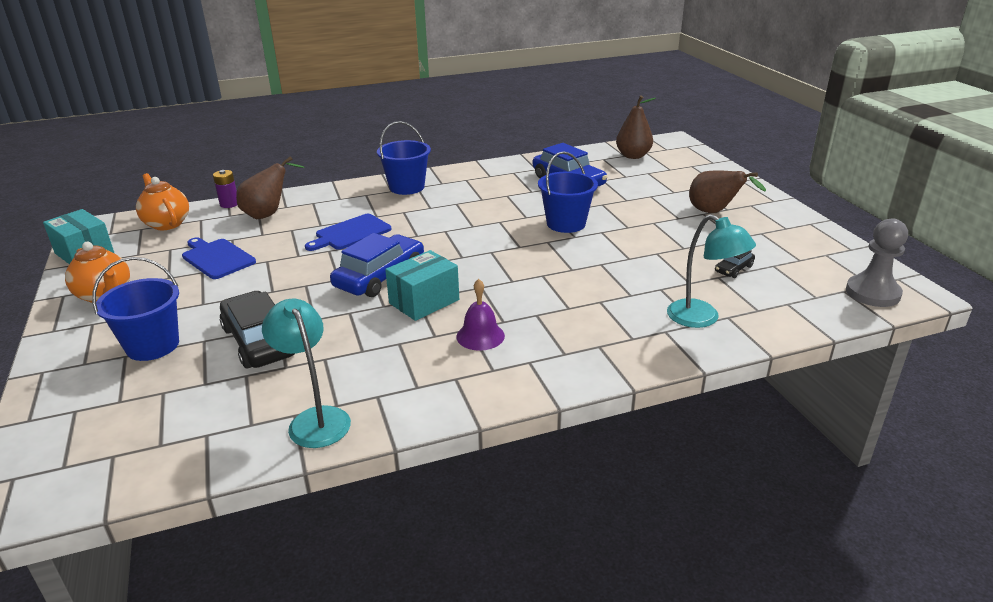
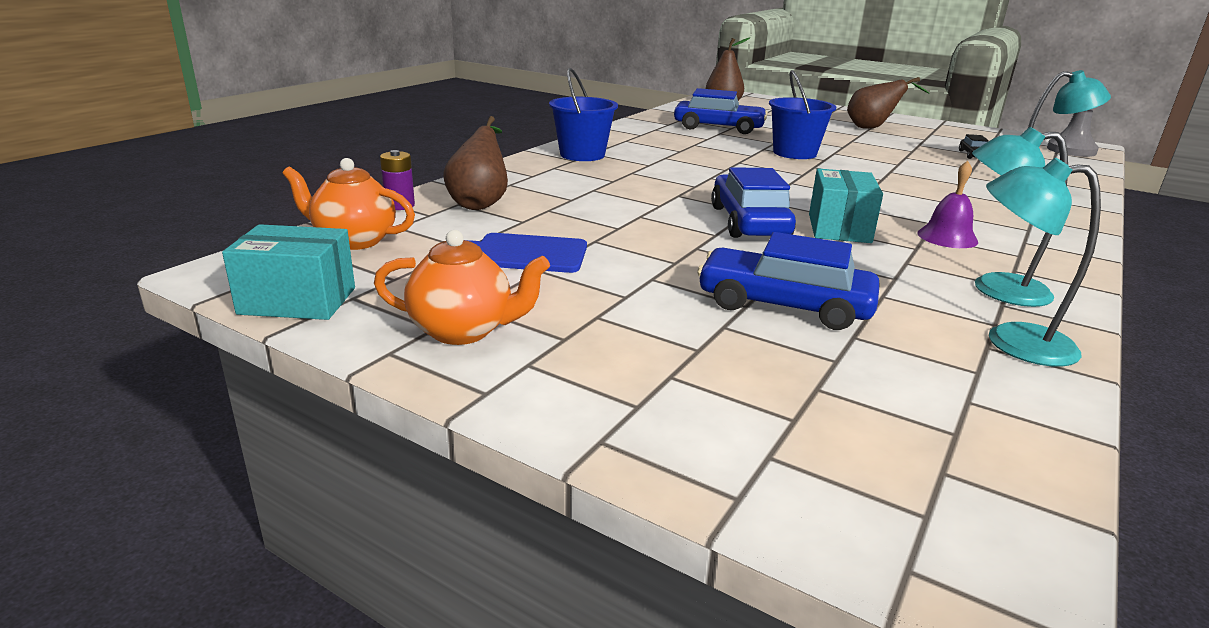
camera: 40 degrees left, 5 degrees down
blue bucket [92,257,179,361] -> none
black car [220,291,294,368] -> blue car [697,232,880,330]
blue cutting board [305,214,392,251] -> none
none -> turquoise lamp [972,127,1068,307]

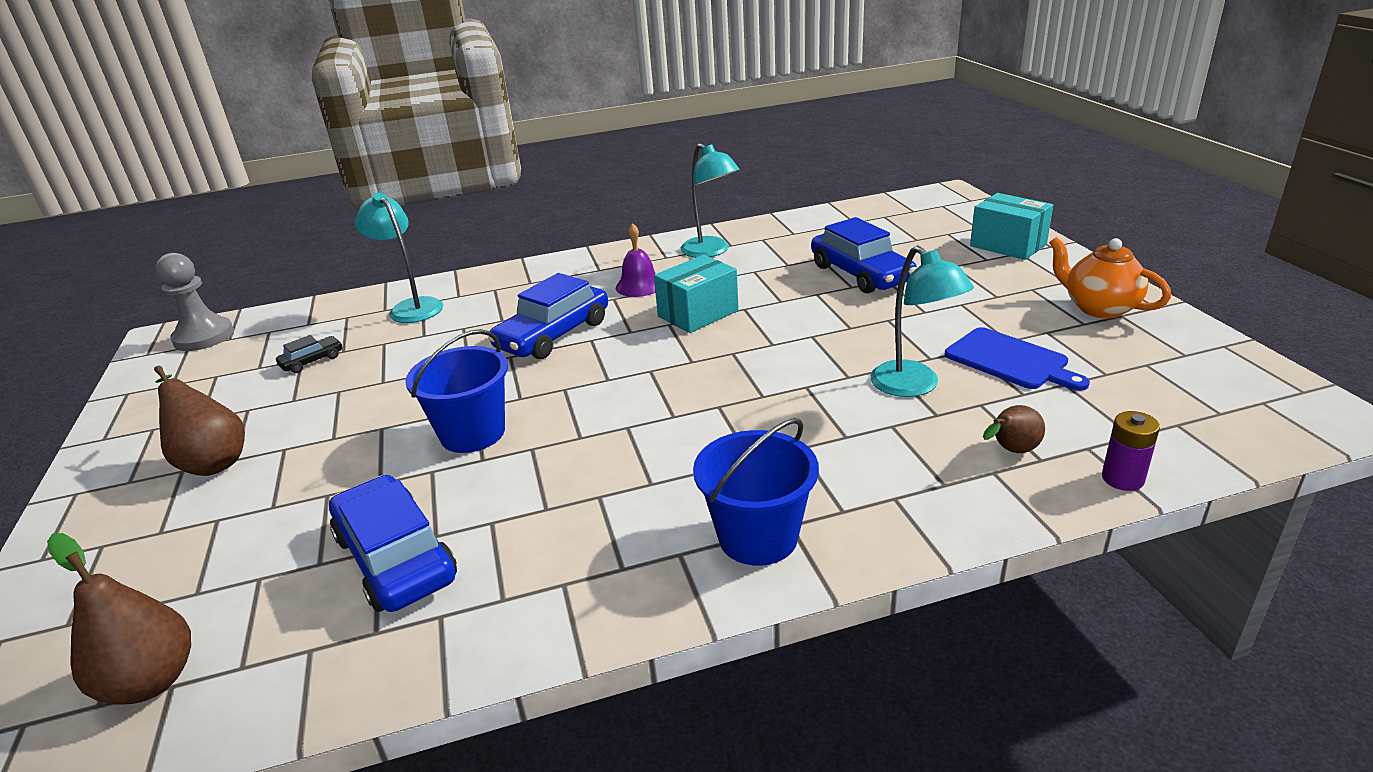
camera: 135 degrees left, 5 degrees up
turquoise box [222,224,355,320] -> turquoise box moved to [970,193,1053,260]
orange teapot [282,158,415,250] -> none
brown pear [443,116,508,210] -> brown pear [983,405,1045,453], size x0.59
blue car [711,167,796,238] -> blue car moved to [488,273,608,359]
turquoise lamp [986,158,1101,367] -> turquoise lamp moved to [870,246,974,397]

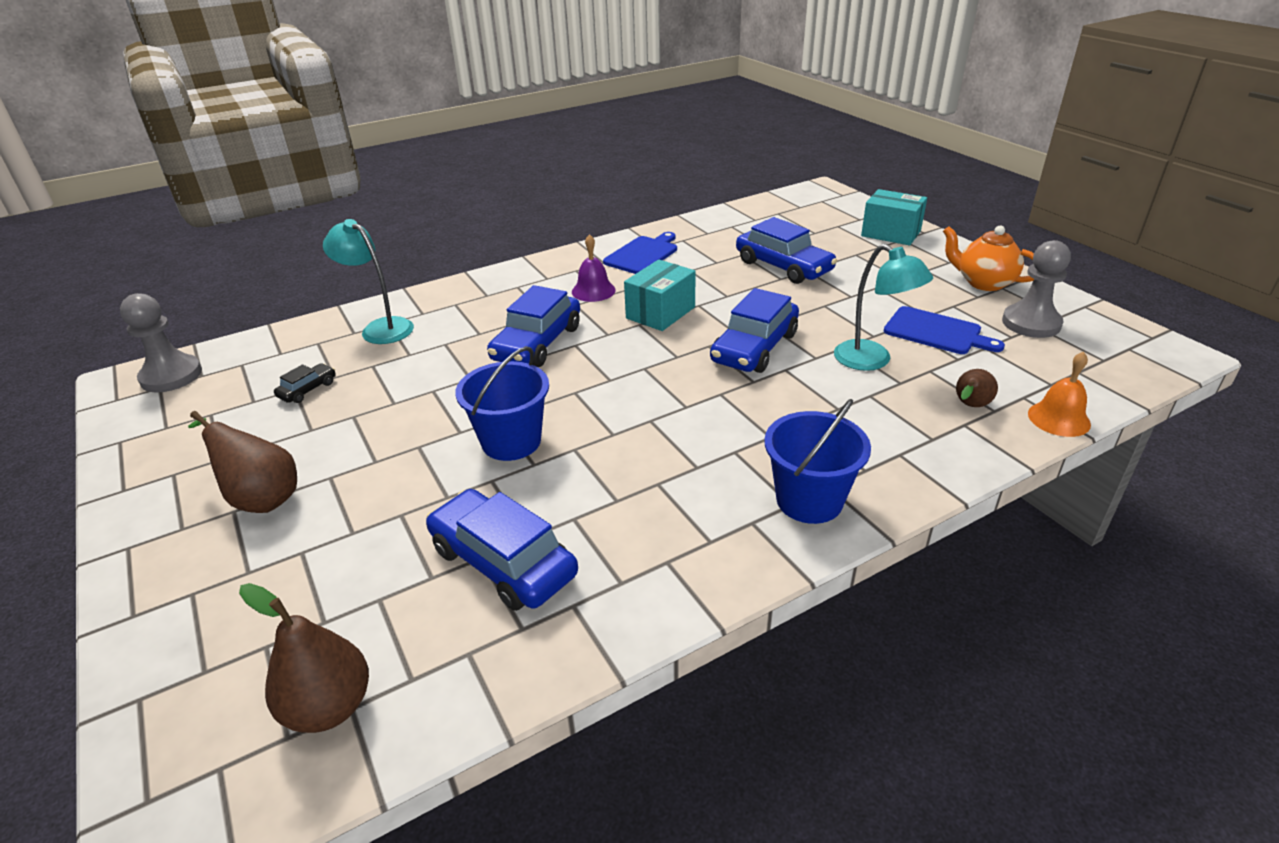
camera: 15 degrees left, 5 degrees up
turquoise lamp [680,143,740,258] -> blue cutting board [603,232,677,274]
purple battery [1102,411,1160,491] -> orange bell [1028,352,1091,437]
none -> blue car [710,288,799,373]
none -> grey pawn [1002,240,1071,338]

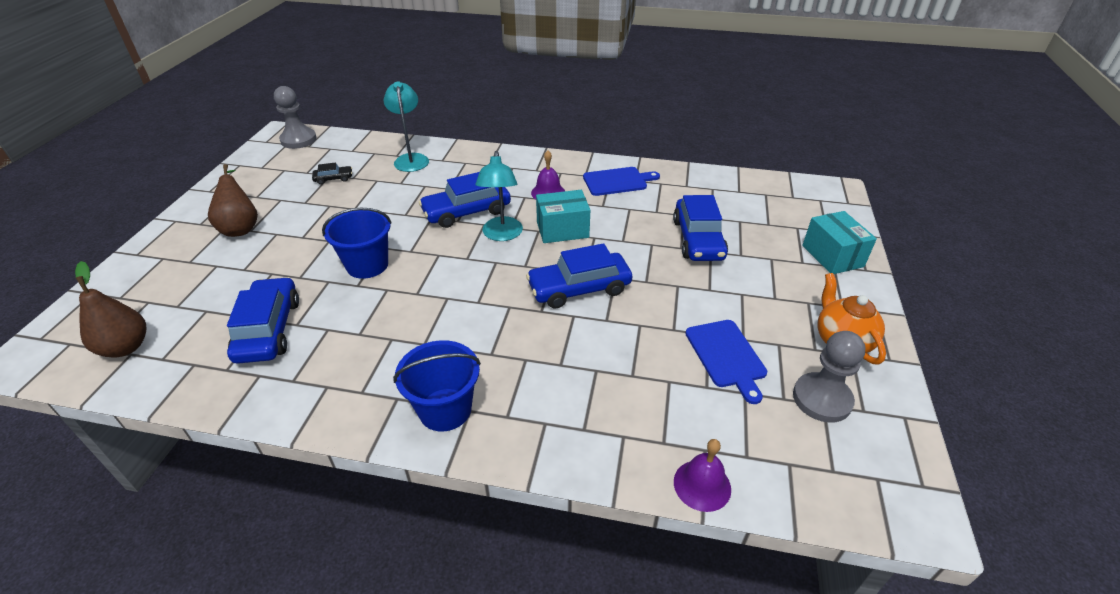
camera: 40 degrees right, 5 degrees up
turquoise lamp [834,244,933,371] -> turquoise lamp moved to [476,151,523,241]
brown pear [956,369,998,407] -> none
orange bell [1028,352,1091,437] -> purple bell [674,439,731,512]

